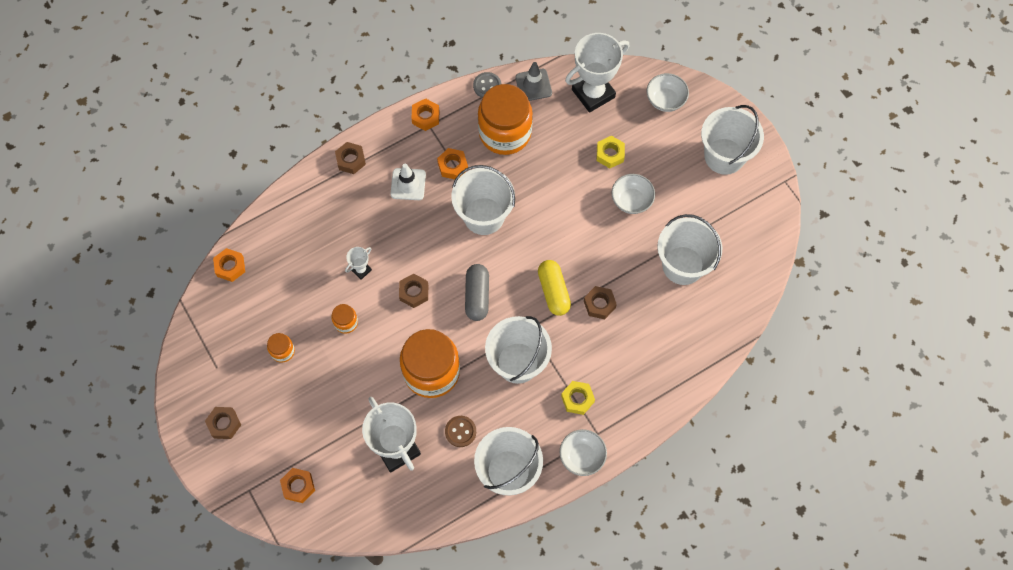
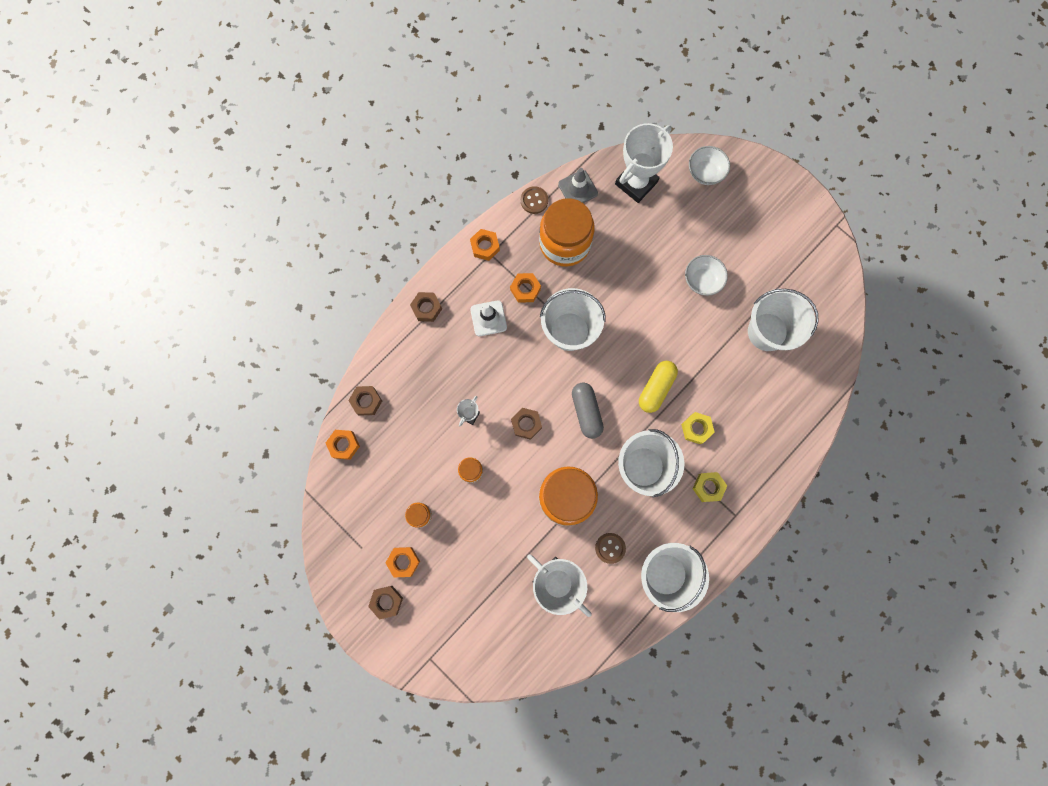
camera: 15 degrees left, 10 degrees up
orange nut [280,468,315,503] -> orange nut moved to [386,547,420,577]
grey button [473,72,501,98] -> brown button [521,186,548,214]
yellow capsule [538,260,571,316] -> yellow capsule turned 60 degrees clockwise [639,361,678,413]
white bowl [560,429,607,476] -> none
brown nut [584,286,617,319] -> brown nut moved to [348,386,382,416]
yellow nut [596,136,625,168] -> yellow nut moved to [681,412,715,444]
white bucket [701,105,764,175] -> none

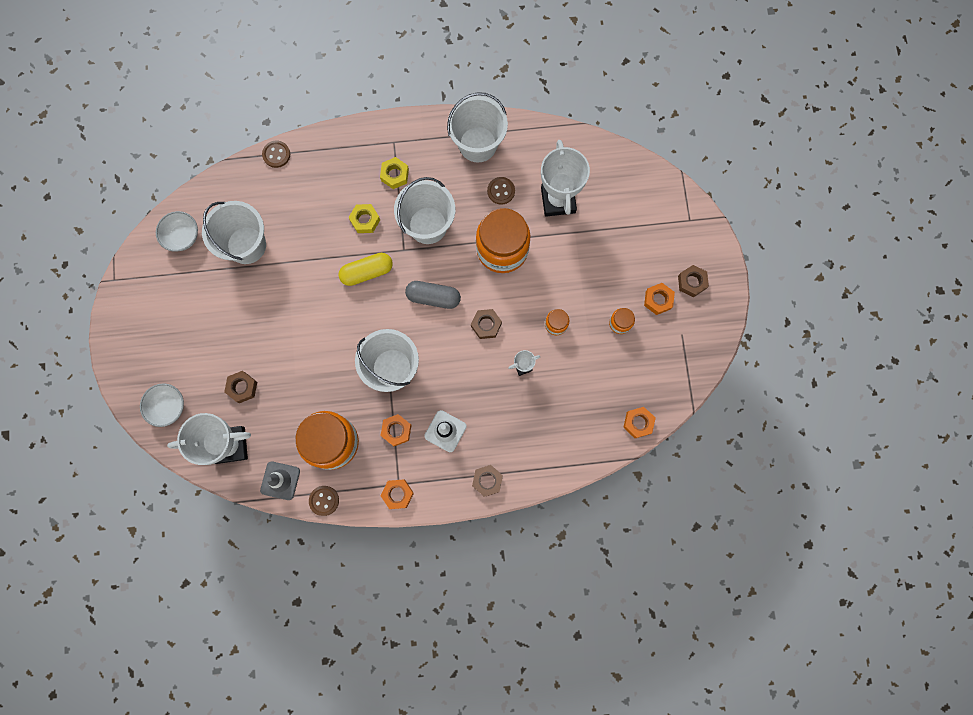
camera: 140 degrees left, 0 degrees up
brown nut [348,386,382,416] -> brown nut moved to [224,371,257,403]
grey capsule [572,382,604,439] -> grey capsule turned 75 degrees clockwise [405,281,461,309]
white bowl [685,255,728,296] -> white bowl moved to [156,211,198,252]
none -> brown button [262,141,290,168]

